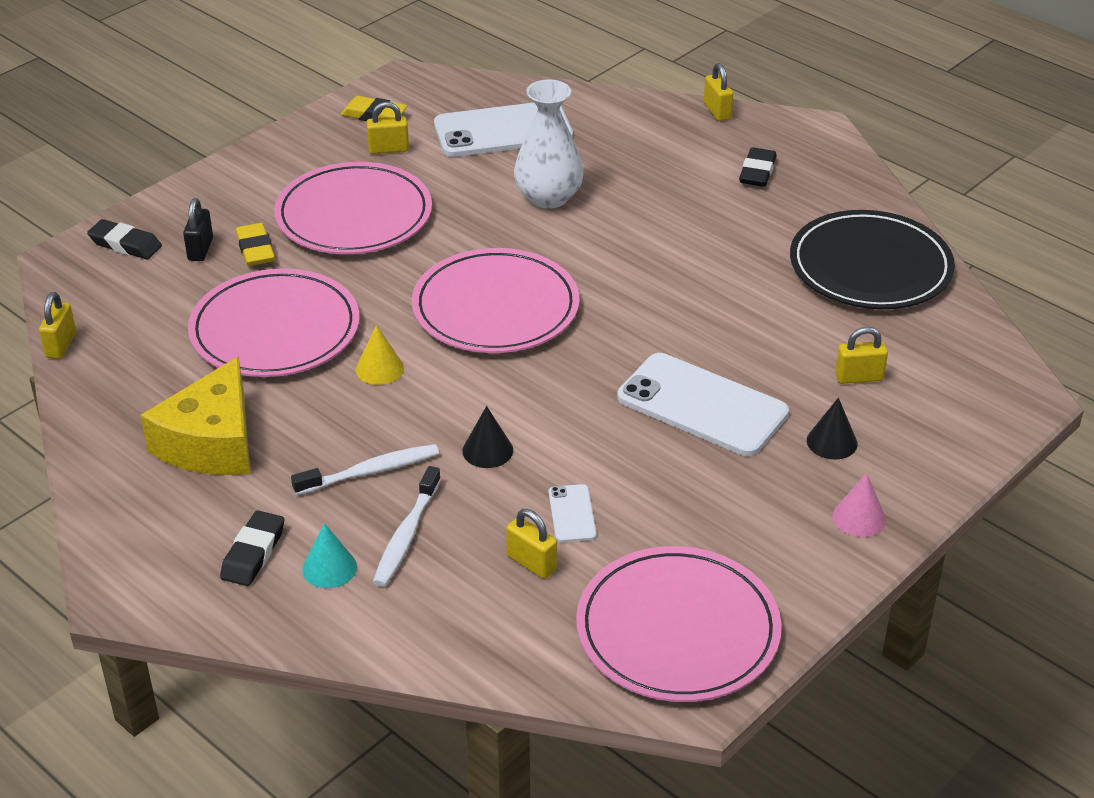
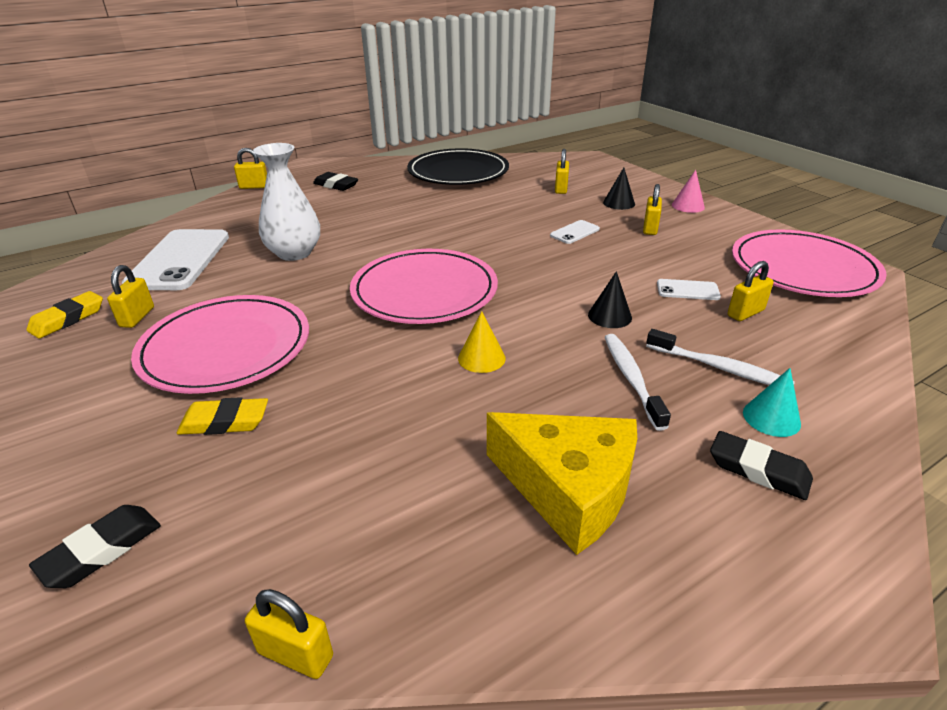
camera: 75 degrees left, 5 degrees down
black padlock [183,198,213,261] -> none
pink plate [188,268,359,377] -> none
white phone [617,353,789,456] -> white phone [550,220,600,244], size x0.45
none -> yellow padlock [643,184,662,235]

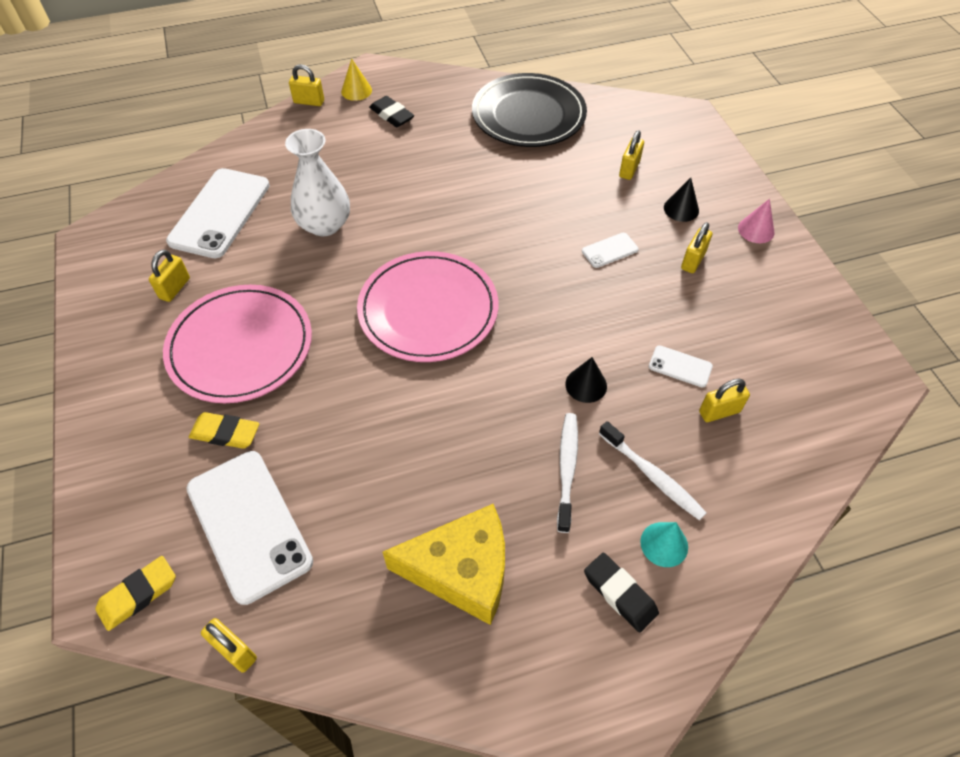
camera: 15 degrees right, 20 degrees up
yellow eraser [27,291,103,339] -> yellow eraser moved to [95,556,176,631]
black eraser [29,505,161,588] -> none
yellow cone [458,311,506,373] -> yellow cone moved to [341,58,372,101]
yellow cheese [487,412,637,555] -> yellow cheese turned 45 degrees counterclockwise [383,504,505,625]
pink plate [732,229,887,297] -> none
none -> white phone [186,451,313,605]

